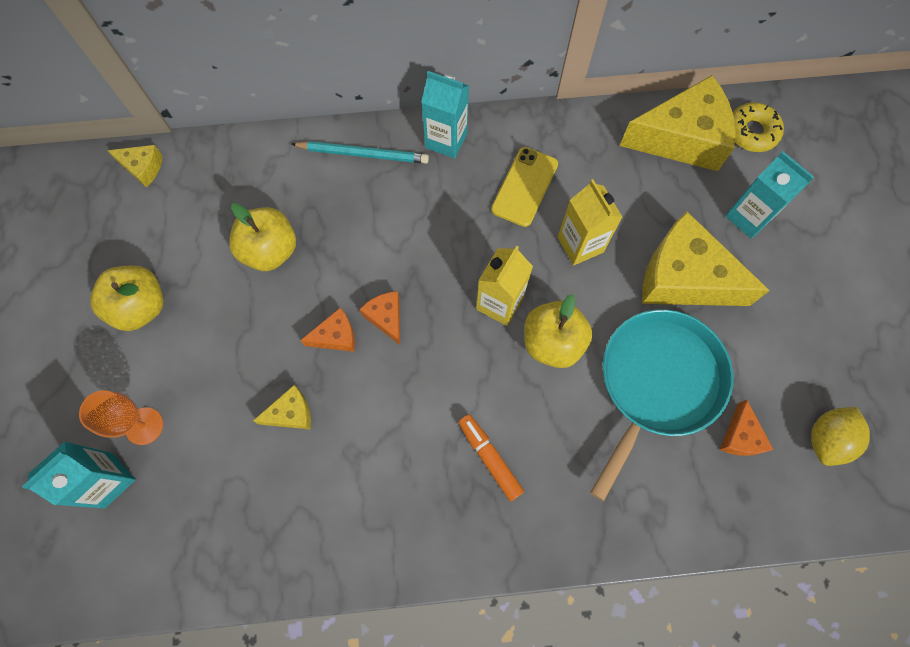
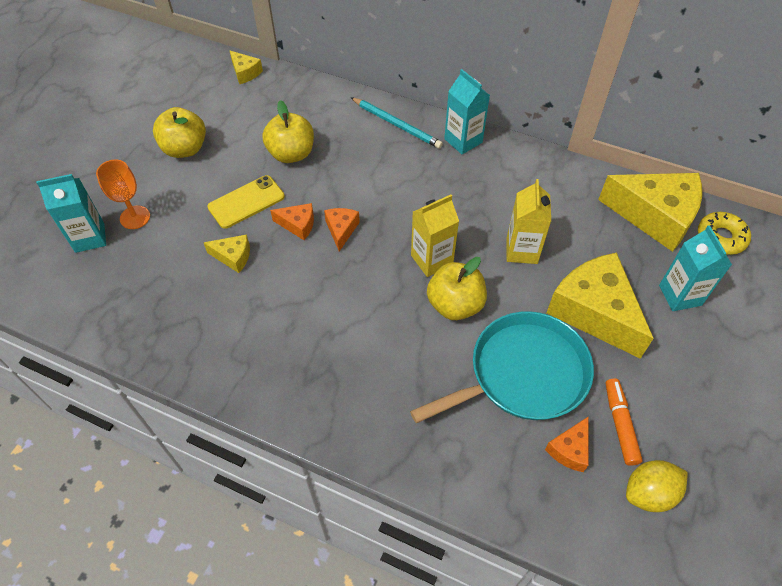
camera: 30 degrees right, 15 degrees down
orange marker [458,414,524,501] -> orange marker moved to [606,378,643,466]
yellow phone [491,147,558,227] -> yellow phone moved to [207,175,285,229]

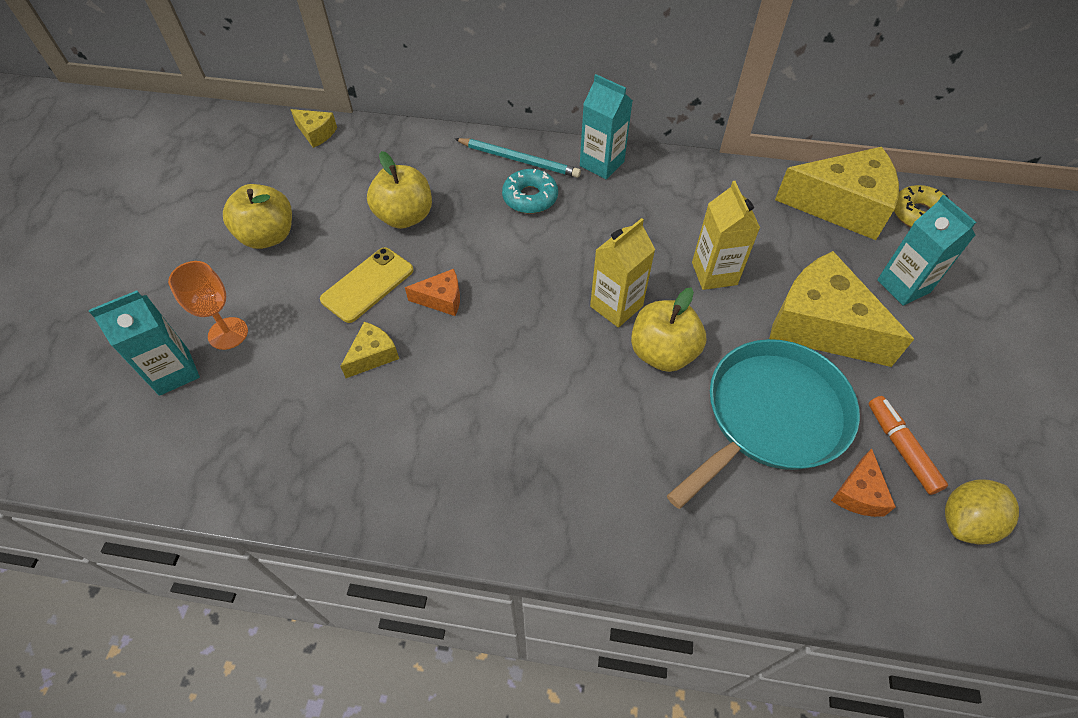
camera: 15 degrees left, 0 degrees up
yellow cheese [204,234,250,273] -> yellow cheese turned 45 degrees counterclockwise [340,322,399,378]
orange cheese [324,208,360,251] -> none
none -> turquoise donut [502,169,558,214]

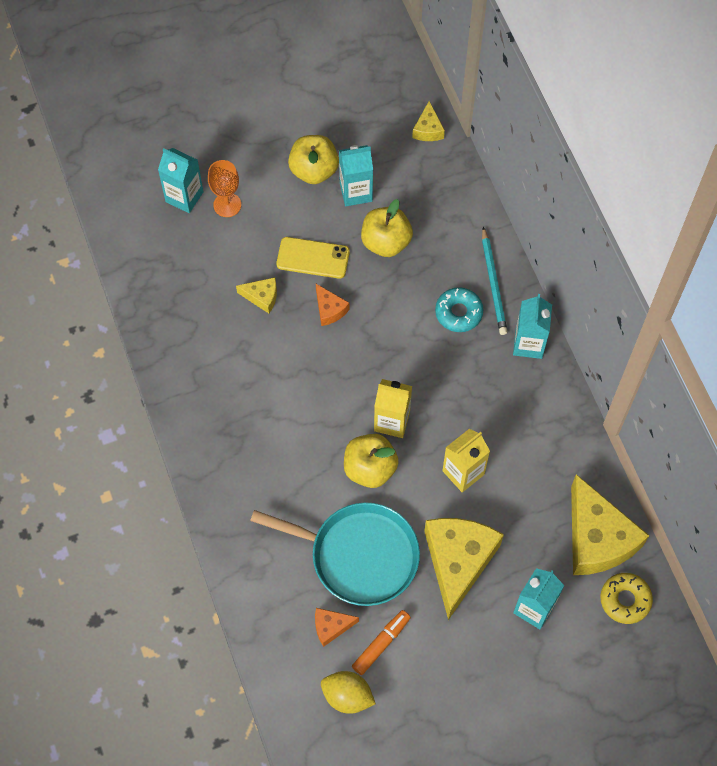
camera: 60 degrees right, 10 degrees up
none -> turquoise carton [339,145,373,206]

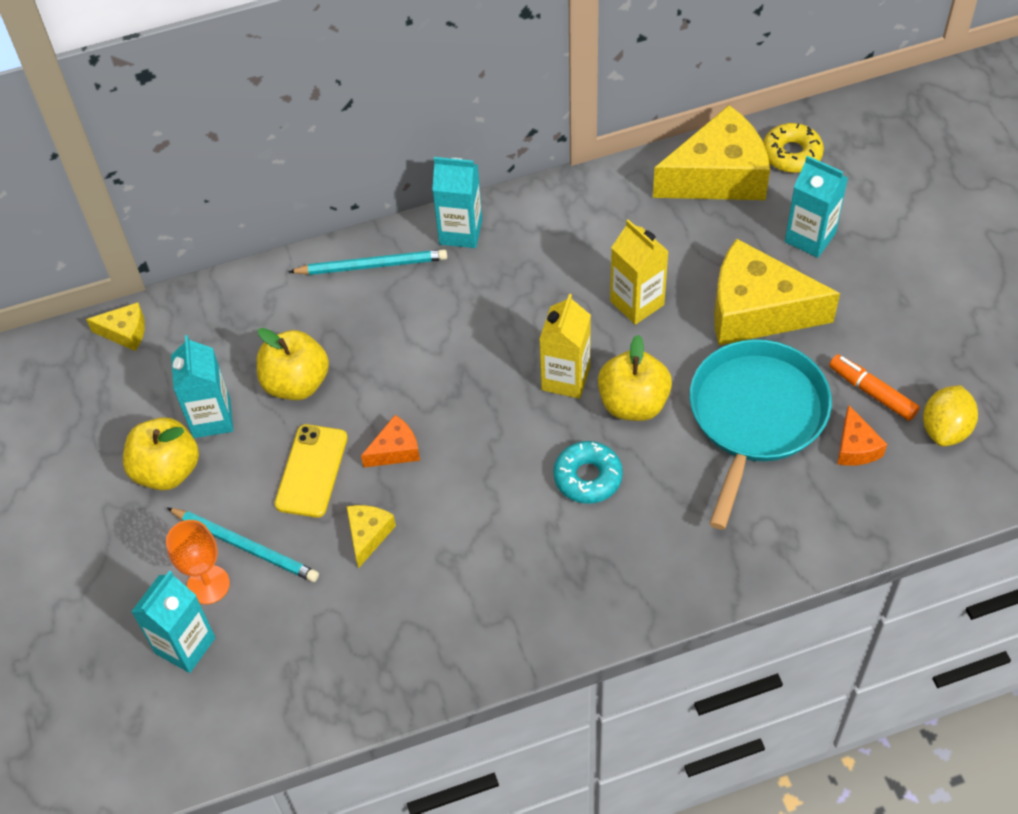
camera: 85 degrees left, 10 degrees down
turquoise donut [435,287,483,332] -> turquoise donut moved to [553,441,623,504]
none -> turquoise pencil [167,508,319,582]

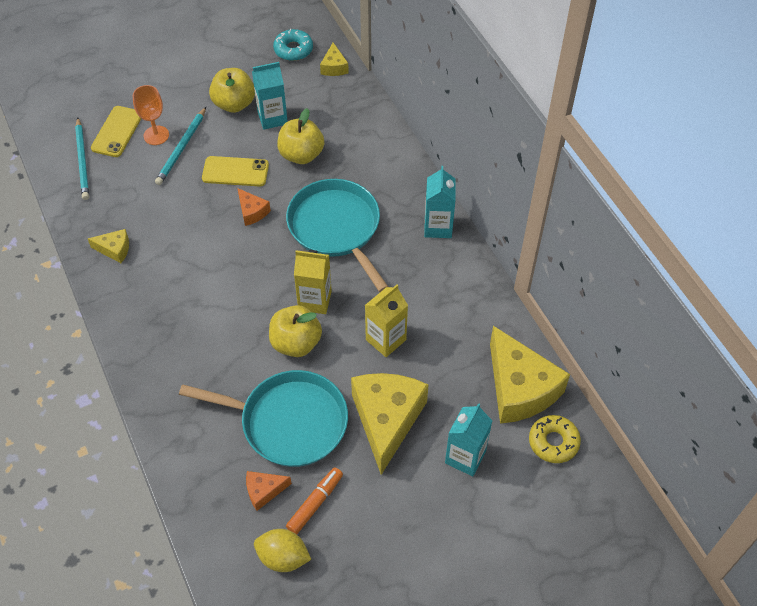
camera: 80 degrees right, 0 degrees up
turquoise carton [131,570,215,673] -> yellow phone [91,106,141,157]
turquoise pencil [288,249,447,275] -> turquoise pencil moved to [75,118,89,200]
yellow cheese [346,505,396,569] -> yellow cheese moved to [88,229,129,263]
turquoise donut [553,441,623,504] -> turquoise donut moved to [273,29,313,61]
none -> turquoise pan [286,179,388,292]

